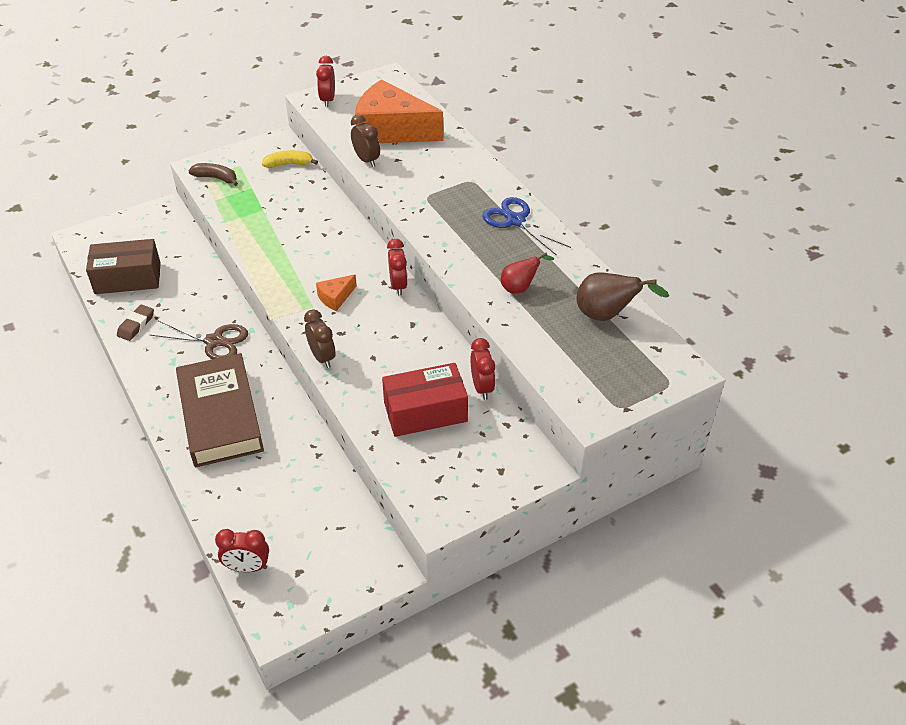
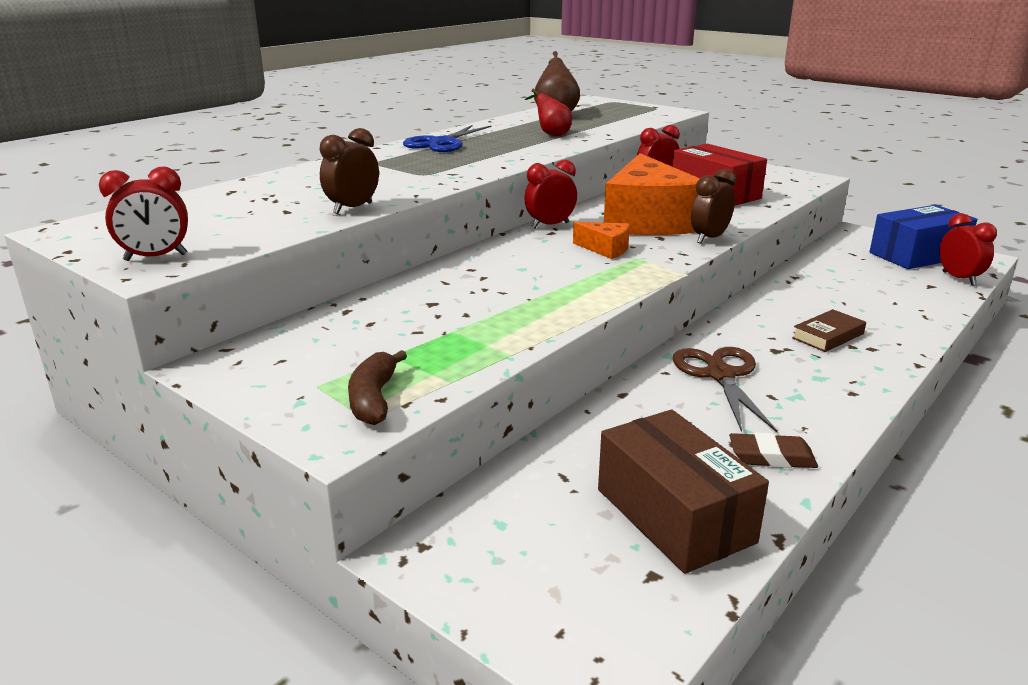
camera: 110 degrees left, 20 degrees down
brown book [176,353,264,467] -> brown book [792,309,866,352], size x0.41
yellow banana [262,150,318,168] -> none
orange cheese [355,79,443,143] -> orange cheese moved to [604,153,700,235]
none -> blue box [869,205,977,269]

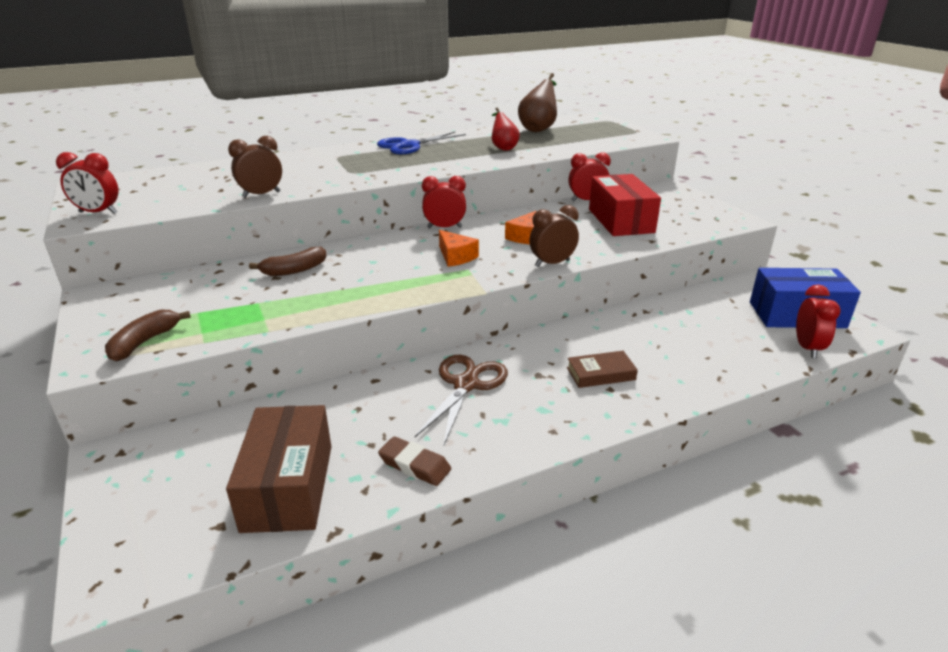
camera: 25 degrees right, 5 degrees up
orange cheese [604,153,700,235] -> orange cheese [505,211,536,244], size x0.42
none -> brown banana [249,247,327,276]

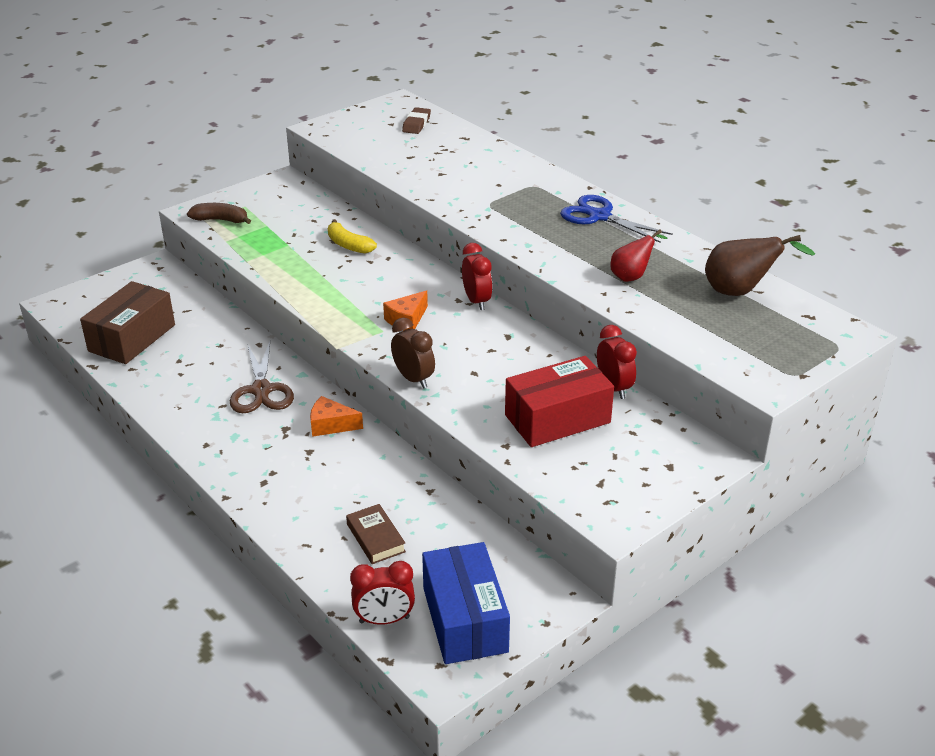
camera: 75 degrees right, 5 degrees up
red clock [56,152,118,214] -> none
brown box [226,405,331,533] -> brown box turned 45 degrees counterclockwise [80,281,175,364]
brown clock [228,136,282,198] -> none
brown banana [249,247,327,276] -> yellow banana [328,219,377,254]
brown eraser [378,436,451,486] -> brown eraser moved to [402,107,431,134]
brown scissors [415,355,508,446] -> brown scissors turned 75 degrees clockwise [230,342,294,413]
orange cheese [505,211,536,244] -> orange cheese moved to [310,396,363,437]
brown book [567,351,638,388] -> brown book moved to [346,504,406,564]

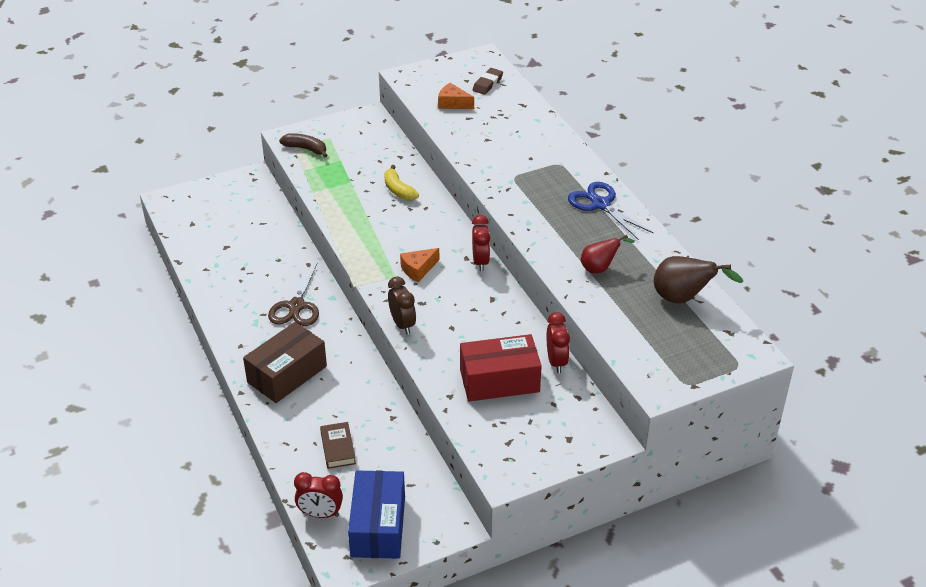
camera: 15 degrees right, 5 degrees up
brown box [80,281,175,364] -> brown box moved to [243,322,327,403]
orange cheese [310,396,363,437] -> orange cheese moved to [438,83,474,109]

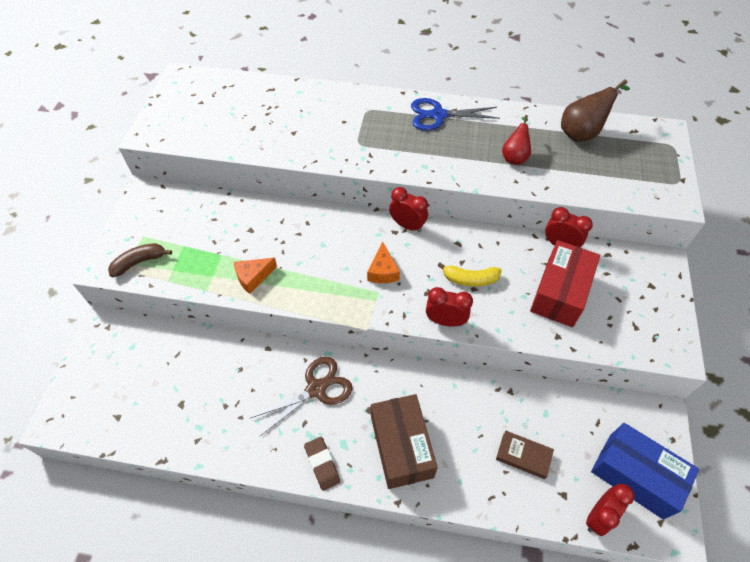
camera: 55 degrees left, 15 degrees up
brown scissors [268,263,319,326] -> brown scissors turned 75 degrees counterclockwise [250,356,353,436]
yellow banana [384,165,419,201] -> yellow banana moved to [437,262,502,287]
brown clock [388,277,416,335] -> red clock [426,287,473,327]
orange cheese [438,83,474,109] -> orange cheese moved to [234,258,277,294]
brown eraser [473,68,503,95] -> brown eraser moved to [304,437,340,491]

